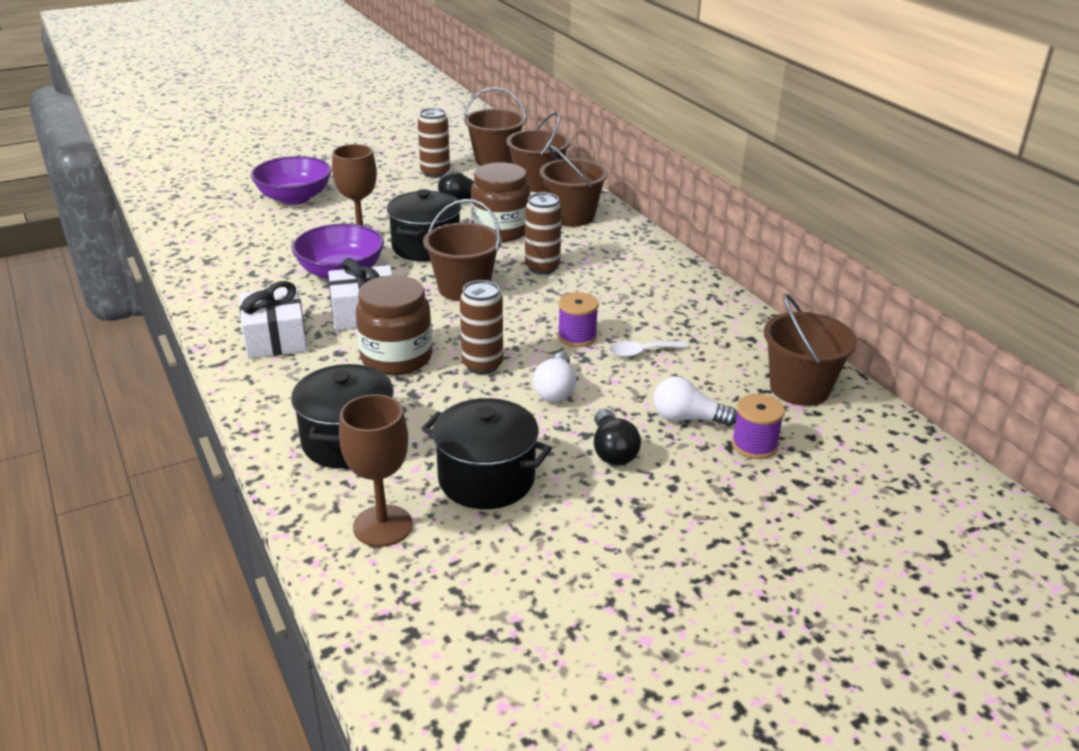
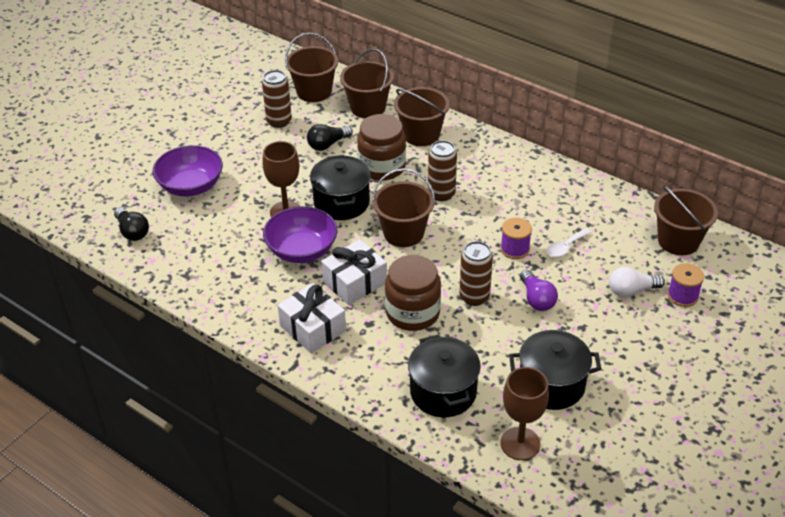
camera: 25 degrees left, 10 degrees up
white light bulb [533,352,576,402] -> purple light bulb [520,270,558,311]
black light bulb [594,408,641,466] -> black light bulb moved to [114,207,149,241]

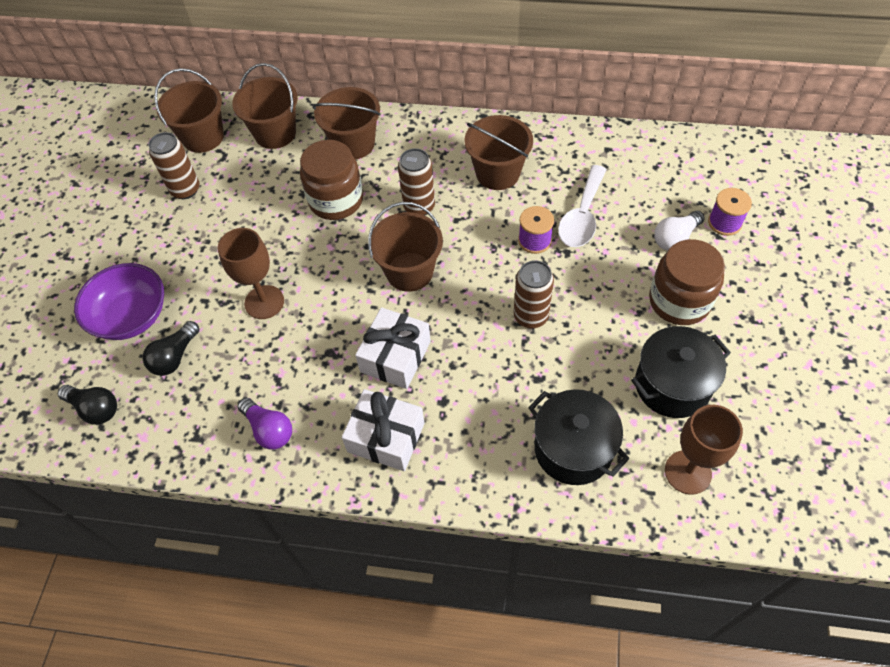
camera: 25 degrees left, 15 degrees up
purple bowl [263,206,337,263] -> none
black light bulb [307,124,353,151] -> black light bulb moved to [143,321,200,376]
black pot [310,155,371,220] -> none
brown jar [385,255,441,331] -> brown jar moved to [649,239,725,325]
purple light bulb [520,270,558,311] -> purple light bulb moved to [238,398,292,450]
white spoon [547,228,592,257] -> white spoon [558,165,607,247], size x1.70
brown bucket [654,185,718,255] -> brown bucket moved to [464,115,533,190]

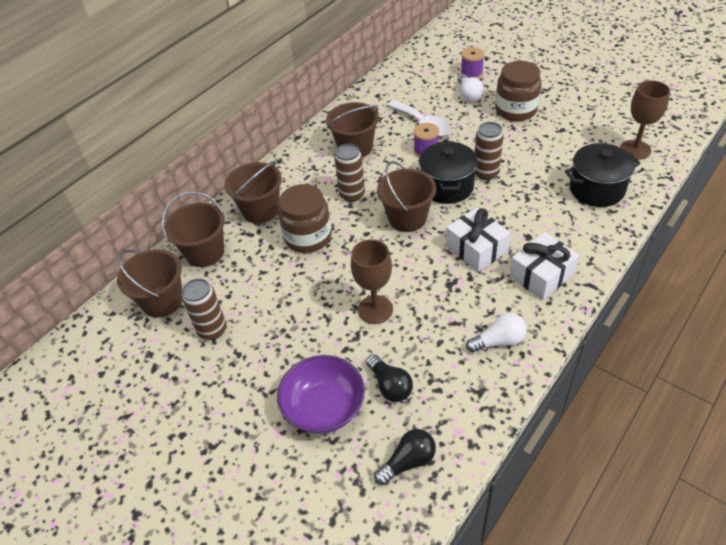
camera: 60 degrees left, 10 degrees down
purple light bulb [238,398,292,450] -> white light bulb [466,313,526,353]
black pot [631,326,731,418] -> black pot moved to [419,141,478,204]

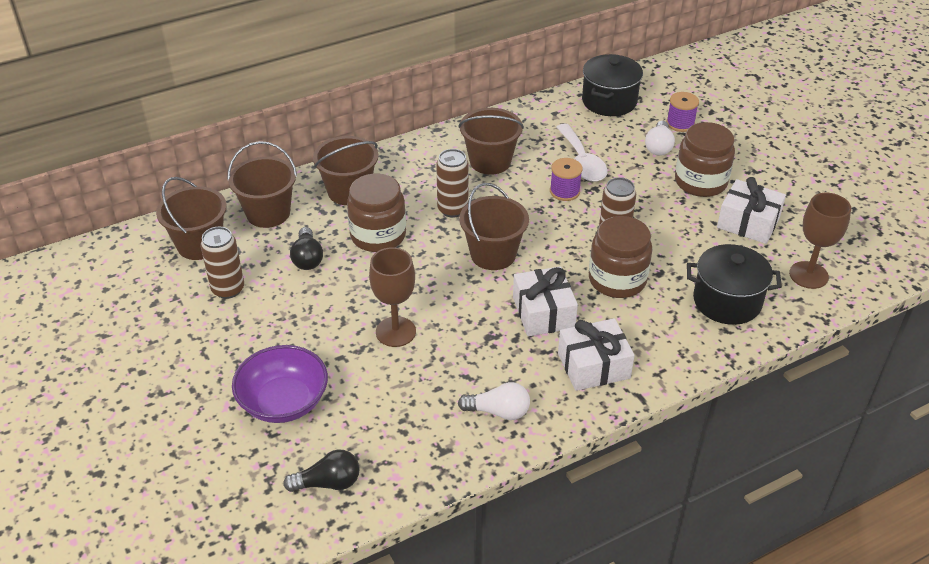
camera: 20 degrees right, 5 degrees down
black light bulb [366,354,413,402] -> black light bulb moved to [290,227,323,270]
black pot [419,141,478,204] -> black pot moved to [582,54,643,116]
none -> brown jar [589,216,653,298]
none -> white gift [717,177,786,244]

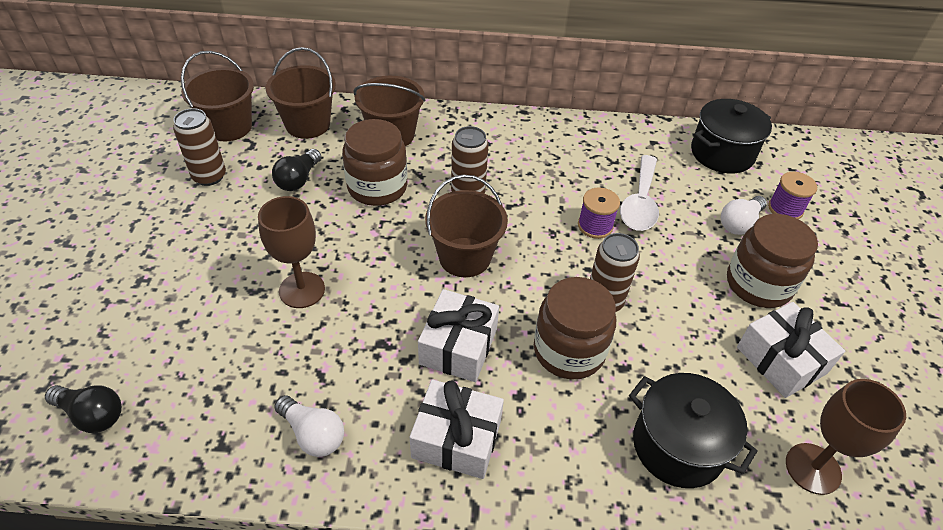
camera: 30 degrees right, 5 degrees up
purple bowl [232,345,328,423] -> none
brown bucket [459,108,524,175] -> none

